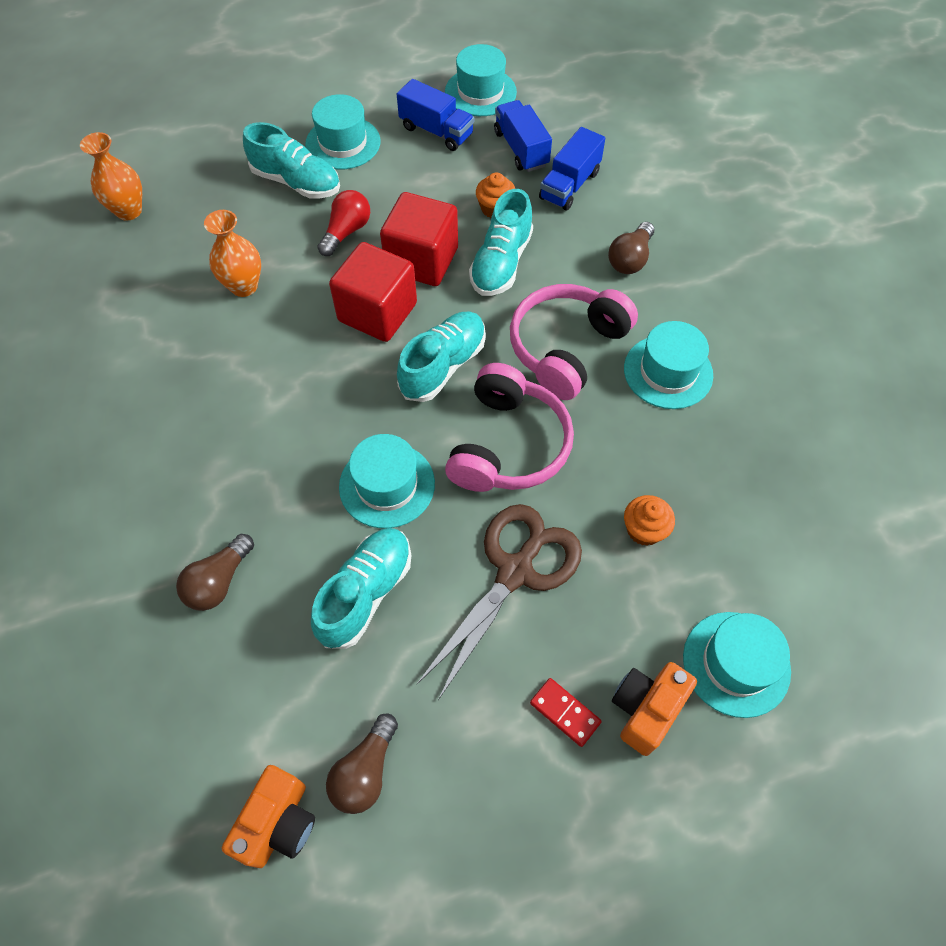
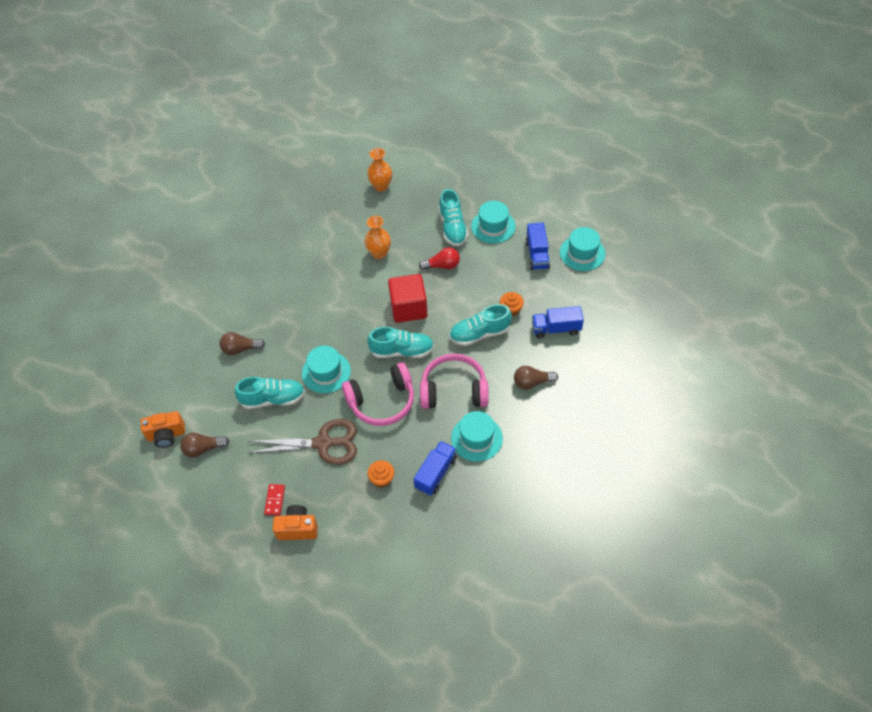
camera: 55 degrees right, 5 degrees down
red cube [380,192,458,286] -> none
blue truck [494,100,552,172] -> blue truck moved to [414,441,457,496]
turquoise hat [683,612,791,718] -> none

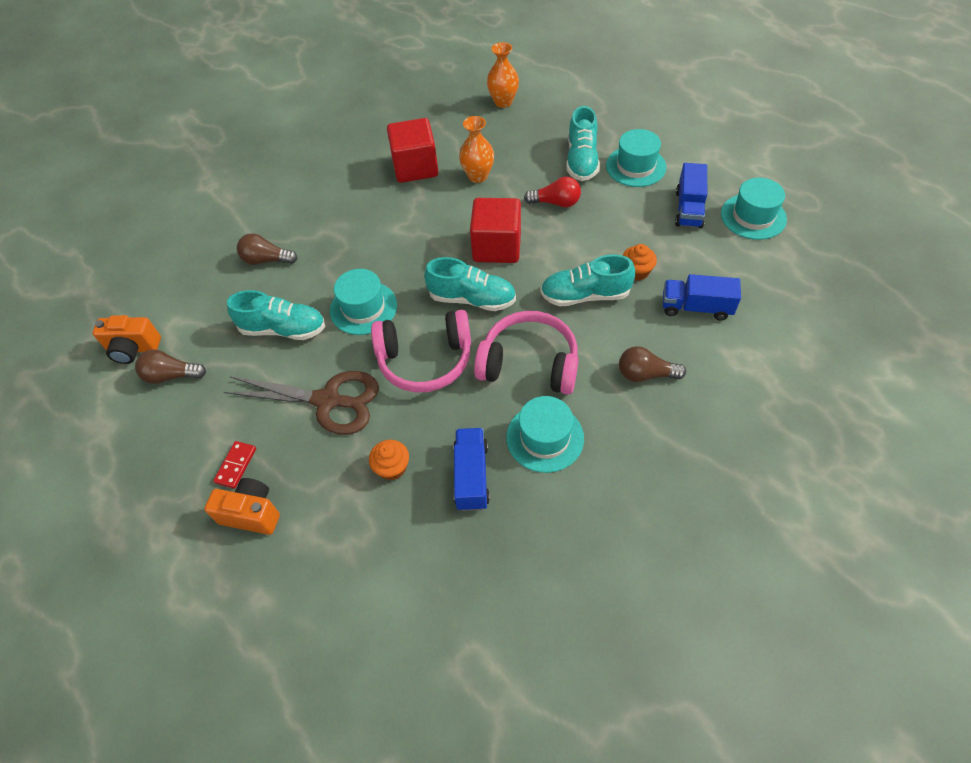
camera: 15 degrees right, 0 degrees up
blue truck [414,441,457,496] -> blue truck turned 45 degrees counterclockwise [454,428,490,511]
none -> red cube [387,118,439,183]

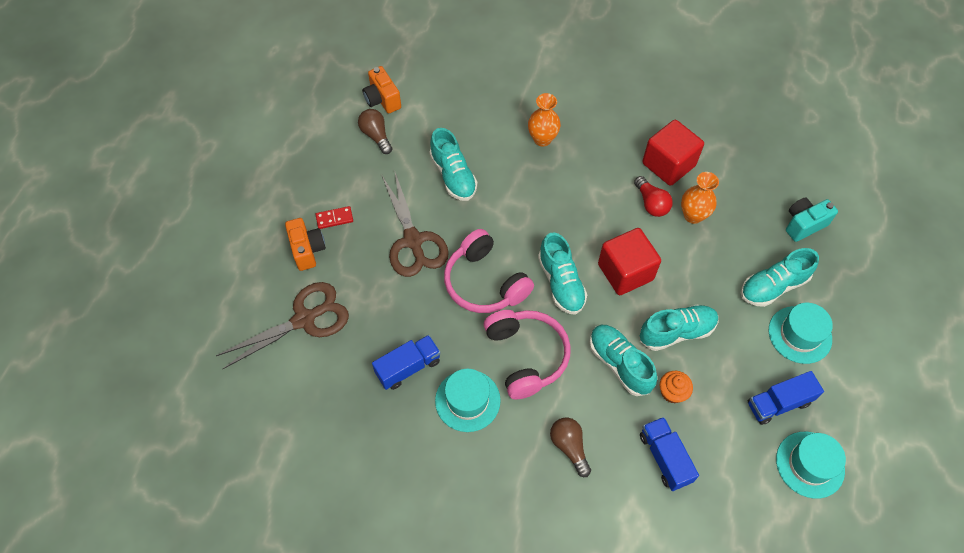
camera: 55 degrees right, 5 degrees up
brown light bulb [237,233,298,265] -> none
turquoise hat [330,269,397,335] -> none
orange cupcake [369,440,409,480] -> none
orange vase [487,42,519,108] -> orange vase moved to [528,93,561,147]
red light bulb [524,177,581,207] -> red light bulb moved to [634,176,673,217]
none -> brown scissors [216,282,349,369]
none -> turquoise shoe [640,305,719,351]
none -> turquoise camera [786,198,838,242]

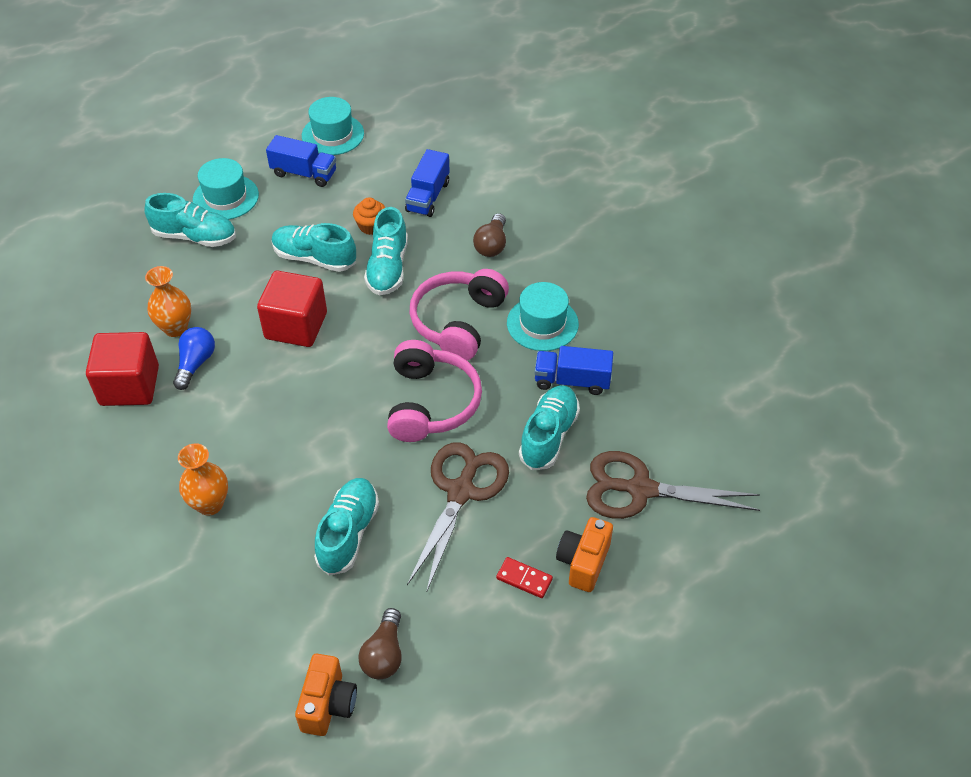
camera: 140 degrees left, 10 degrees down
turquoise shoe [538,233,587,315] -> turquoise shoe moved to [519,385,580,470]
red light bulb [634,176,673,217] -> blue light bulb [173,327,215,390]
turquoise camera [786,198,838,242] -> none

